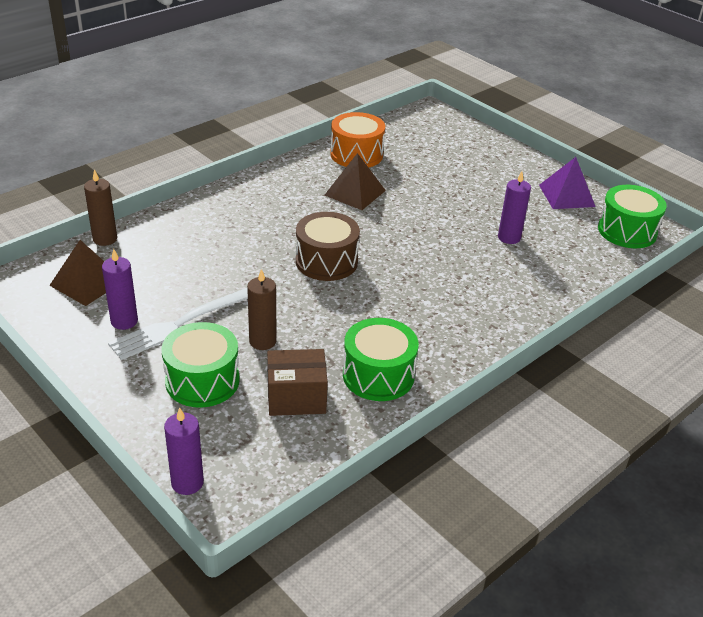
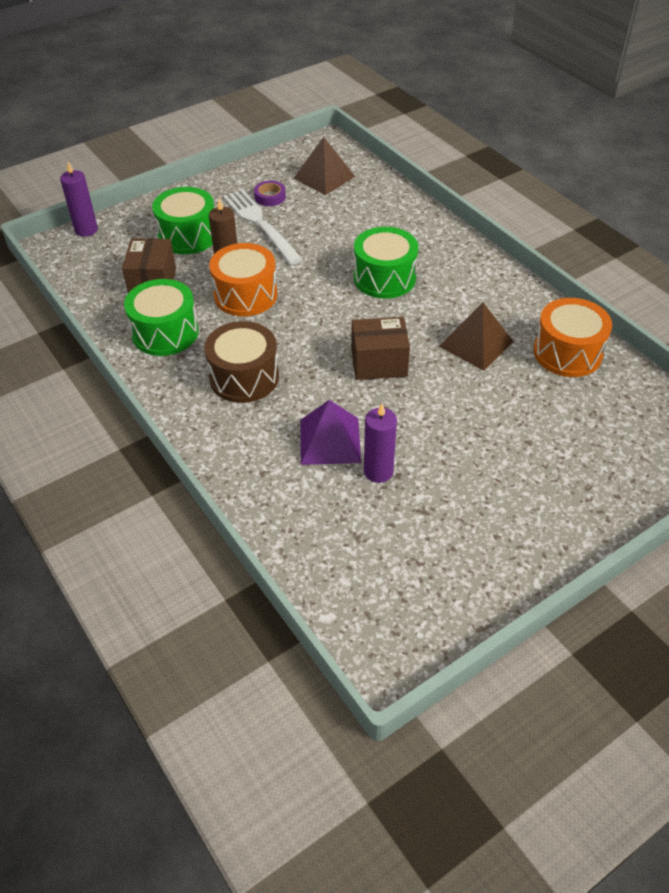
camera: 100 degrees right, 10 degrees up
brown candle [84,169,117,246] -> none
purple candle [102,249,138,330] -> purple tape [254,181,286,206]
brown drum [296,212,360,281] -> brown drum moved to [204,321,279,403]
purple pyramid [539,157,595,209] -> purple pyramid moved to [300,400,361,465]
green drum [598,185,667,248] -> green drum moved to [354,227,418,299]
none -> orange drum [209,243,278,316]
none -> brown box [351,317,410,380]

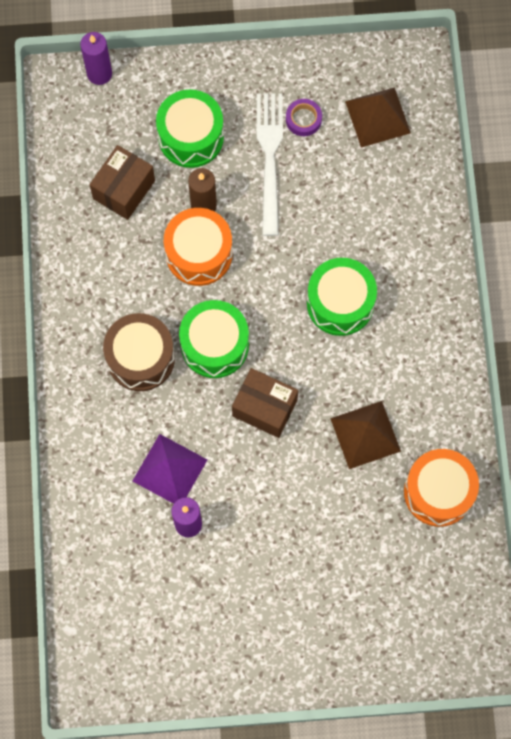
camera: 30 degrees right, 25 degrees up
green drum [124,279,198,356] -> green drum moved to [179,300,249,378]

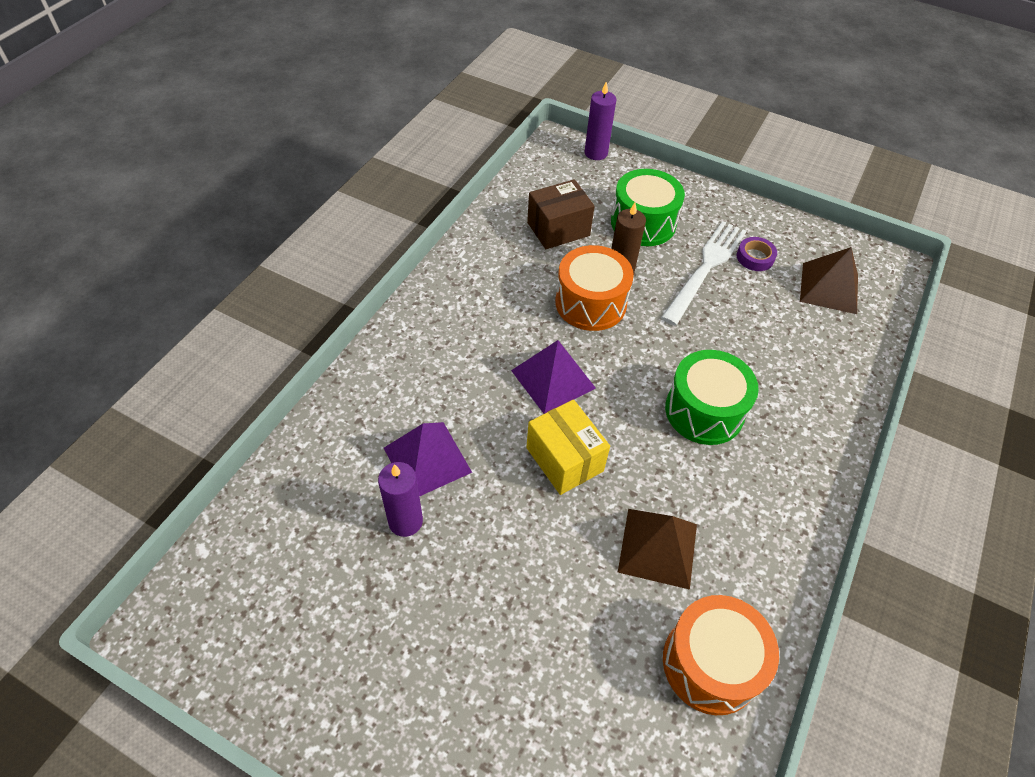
camera: 30 degrees right, 20 degrees down
brown drum [103,313,175,391] -> none
green drum [179,300,249,378] -> purple pyramid [511,340,596,414]
brown box [232,368,298,438] -> yellow box [526,399,610,495]

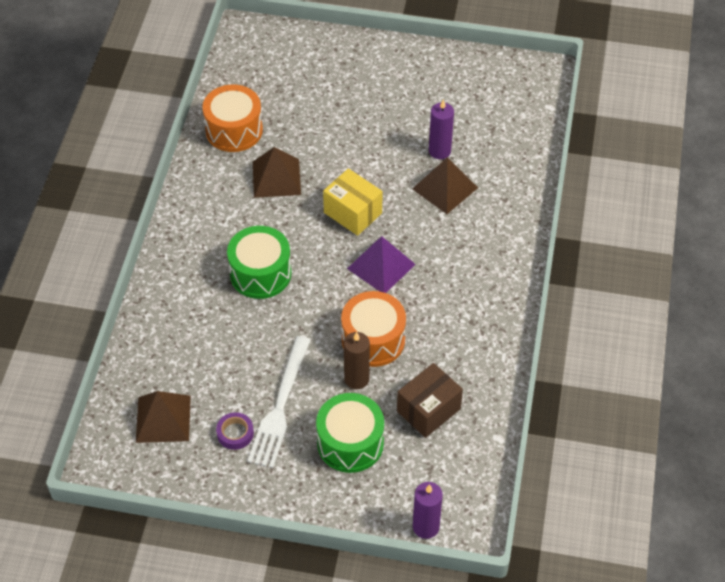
camera: 165 degrees right, 0 degrees up
purple pyramid [384,422,472,497] -> brown pyramid [412,157,478,214]

